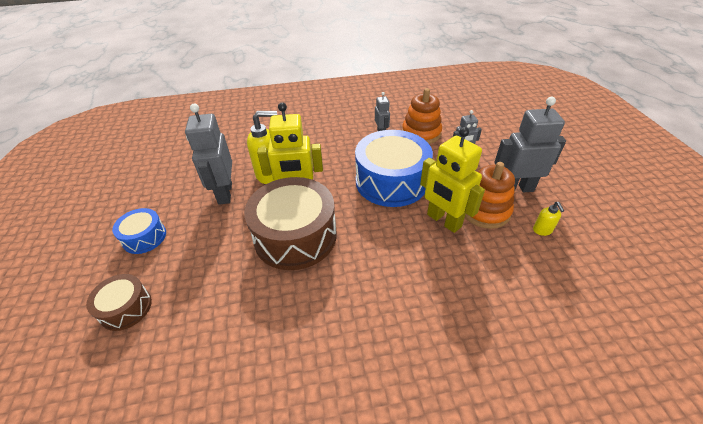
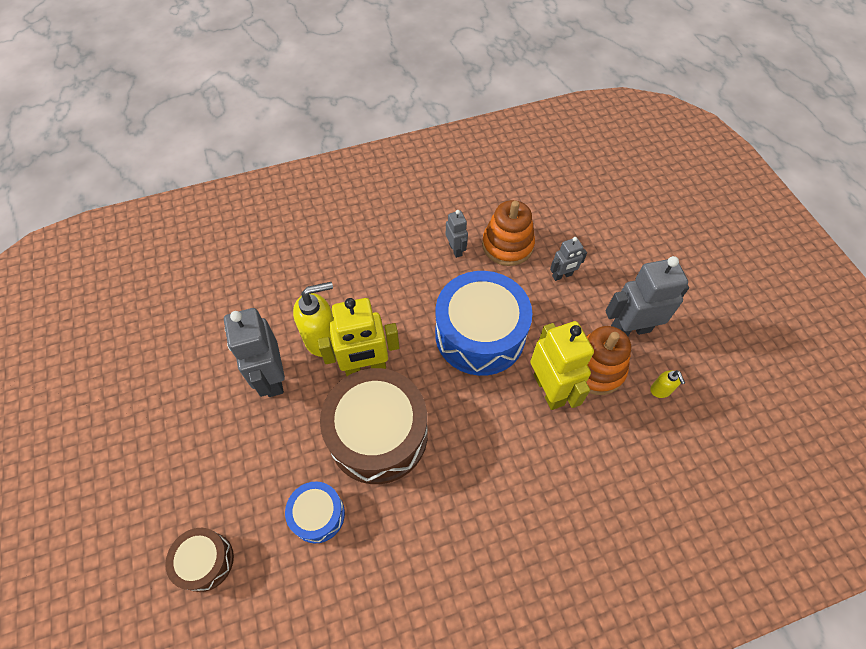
camera: 10 degrees left, 15 degrees up
blue drum [112,208,166,254] -> blue drum moved to [285,481,345,544]
yellow robot [420,127,485,233] -> yellow robot turned 150 degrees counterclockwise [530,321,594,410]

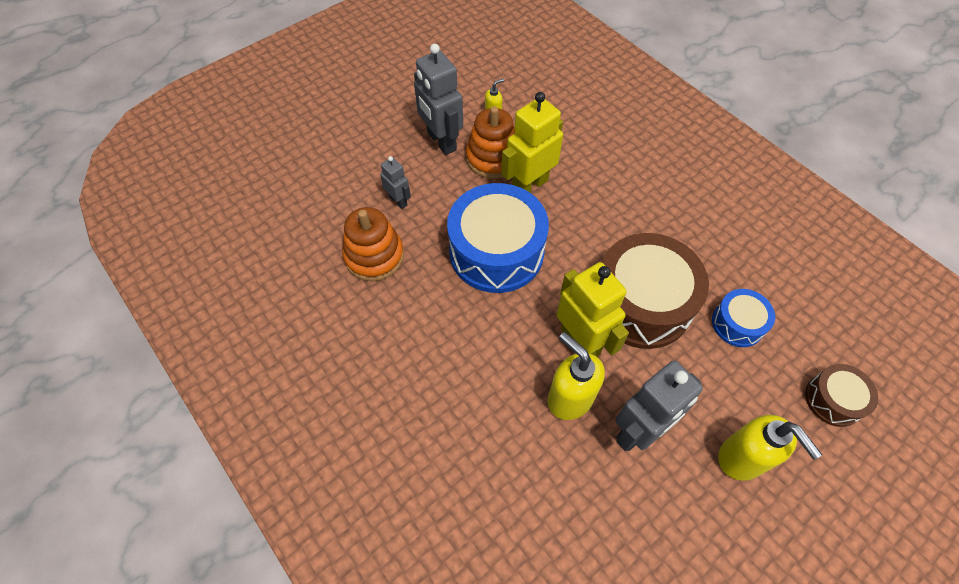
camera: 110 degrees left, 0 degrees up
grey robot [446,210,468,258] -> none
none -> yellow soap dispenser [718,415,822,481]

